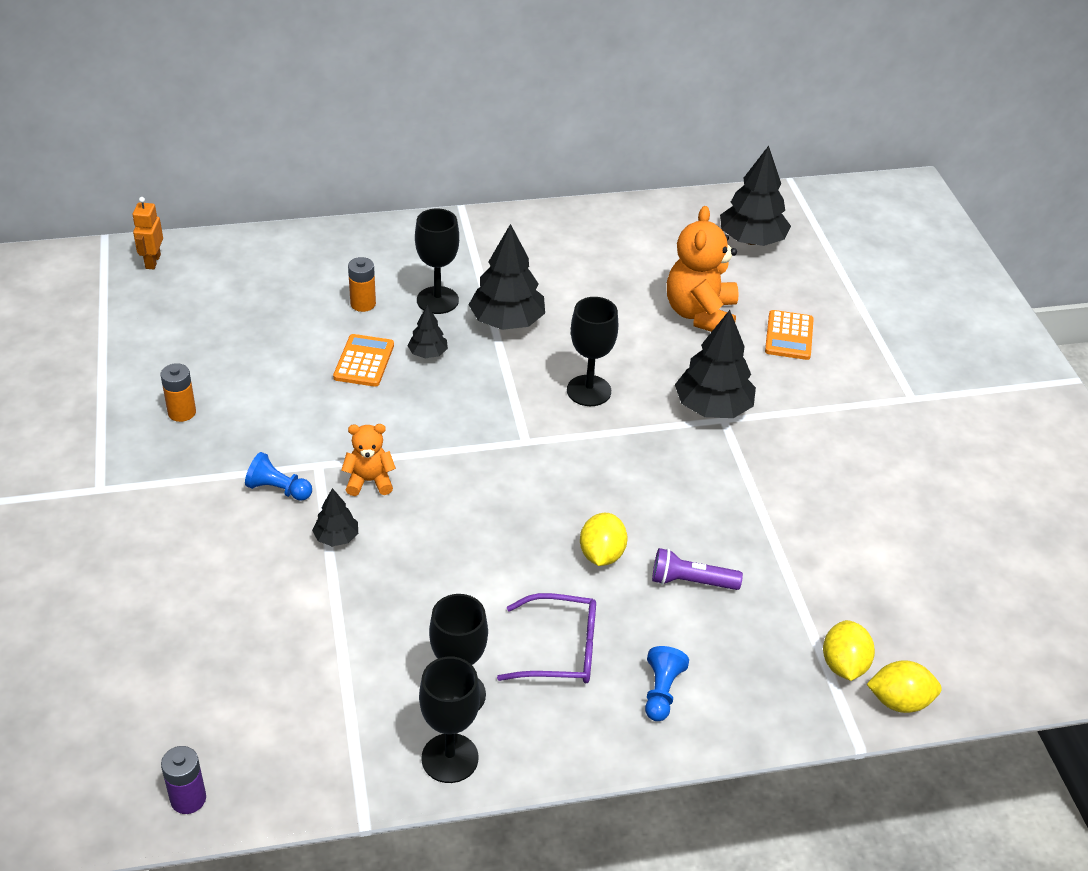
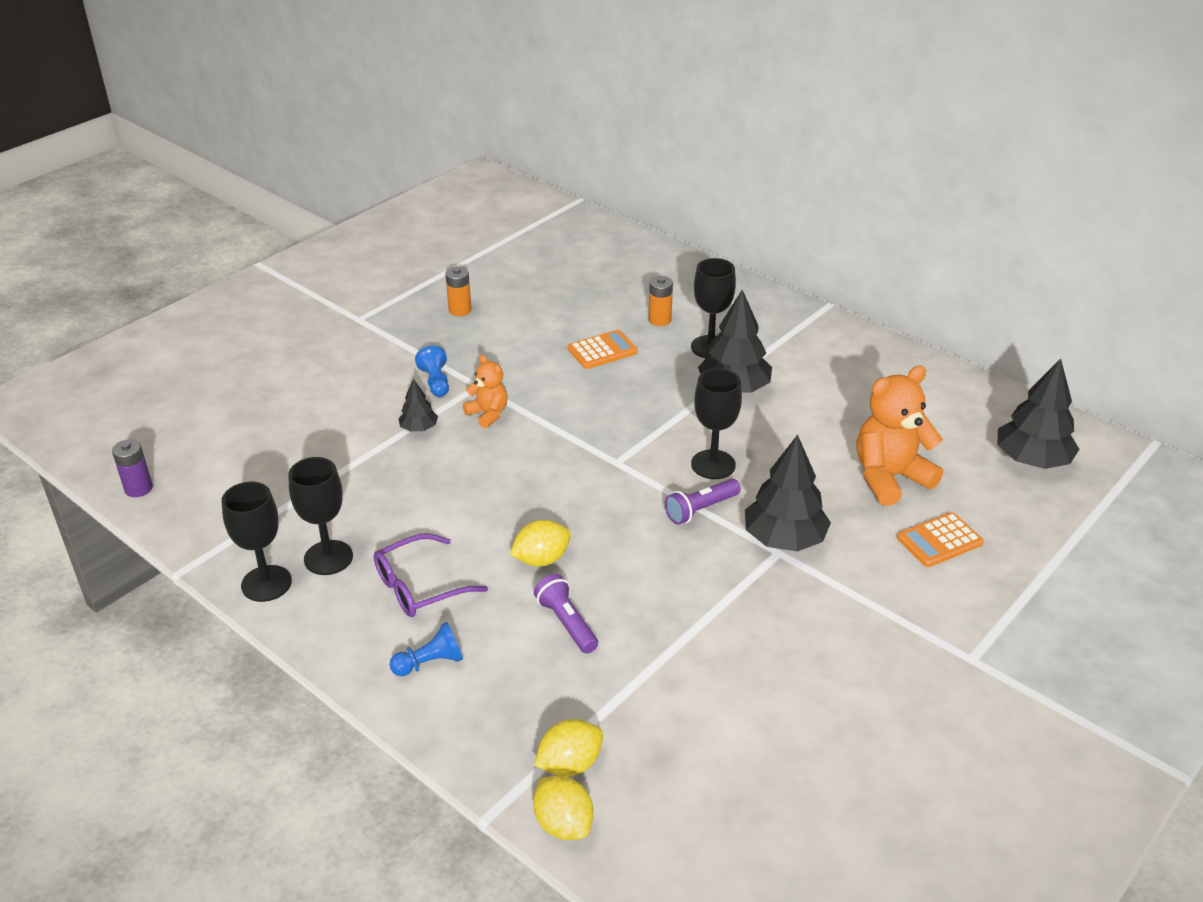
camera: 55 degrees right, 5 degrees down
orange robot [132,197,163,269] -> none
black tree [407,305,448,358] -> none
purple glasses [497,593,596,683] -> purple glasses turned 90 degrees clockwise [374,533,488,617]
none -> purple flashlight [665,479,741,525]

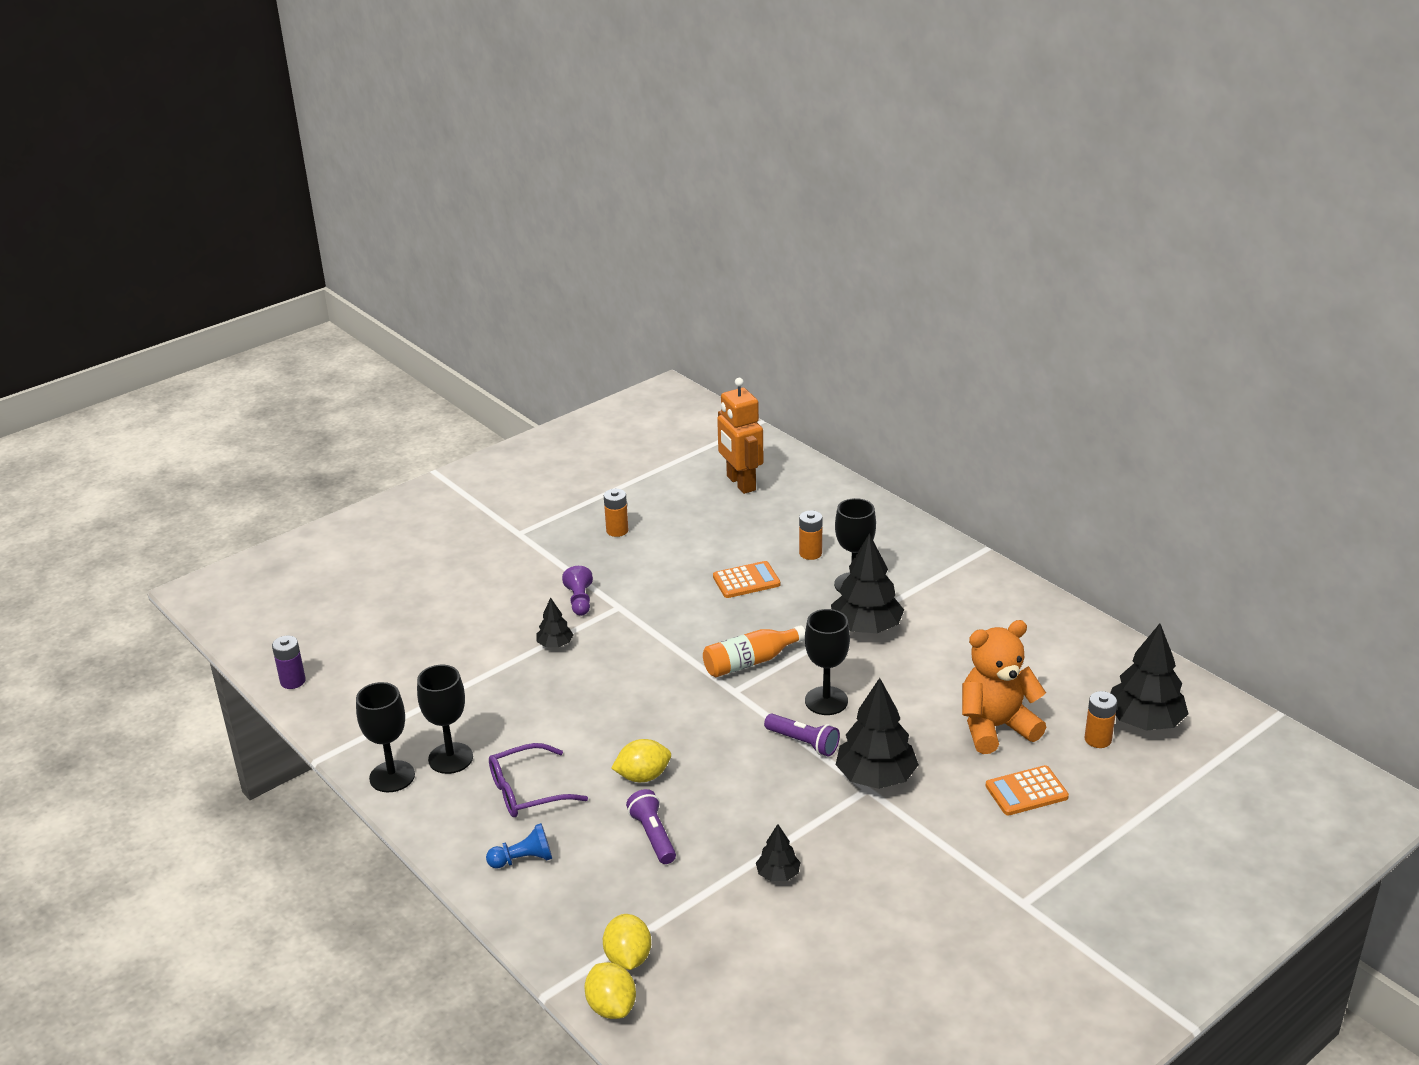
camera: 10 degrees right, 5 degrees down
blue pawn [415,346,449,397] -> purple pawn [562,566,593,616]
orange teddy bear [463,355,508,428] -> none
yellow lemon [534,719,603,777] -> yellow lemon turned 75 degrees counterclockwise [603,914,651,970]
purple flashlight [665,479,741,525] -> purple flashlight turned 120 degrees counterclockwise [764,714,840,757]
none -> orange bottle [703,625,805,677]
none -> orange robot [717,378,764,494]
none -> black tree [756,824,801,882]
none -> orange battery [1085,691,1117,748]

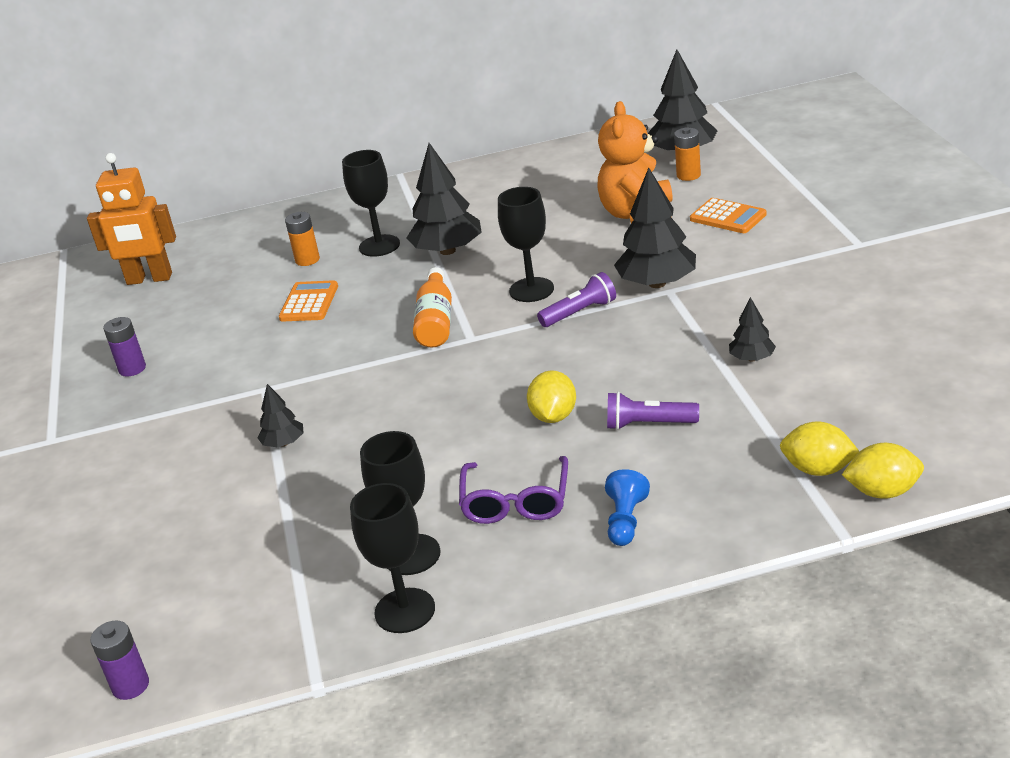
camera: 60 degrees left, 0 degrees up
purple pawn [562,566,593,616] -> none
orange battery [604,489,628,537] -> purple battery [103,317,146,377]
orange calculator [986,765,1069,816] -> orange calculator turned 60 degrees counterclockwise [690,198,767,233]

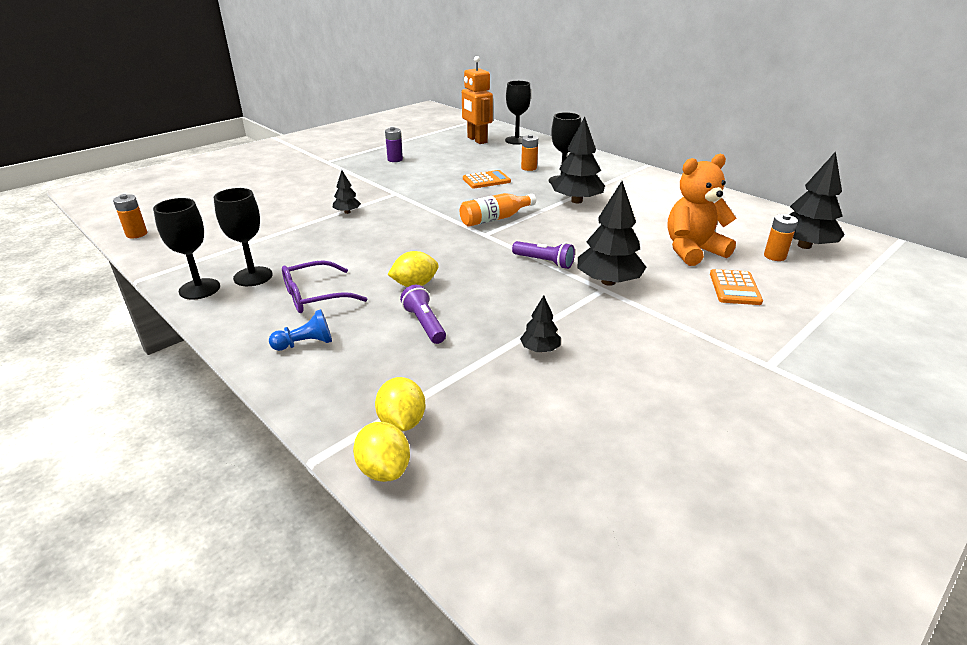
camera: 55 degrees right, 0 degrees up
purple battery [90,621,149,700] -> orange battery [113,194,147,238]
black goblet [498,187,554,302] -> black goblet moved to [505,81,531,145]

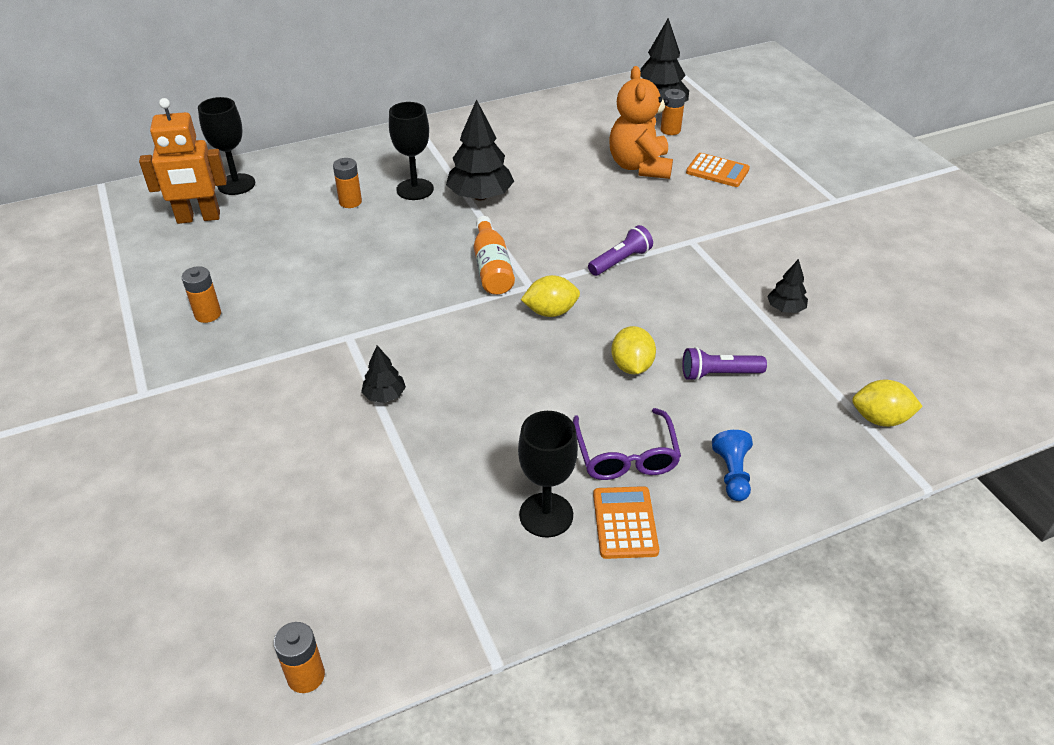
camera: 70 degrees left, 10 degrees up
black goblet [153,198,220,300] -> none
yellow lemon [353,422,410,482] -> yellow lemon moved to [521,275,580,317]
purple battery [385,127,403,162] -> orange battery [182,266,221,323]
orange calculator [463,170,511,188] -> orange calculator moved to [593,486,659,559]
black tree [578,181,646,286] -> none

